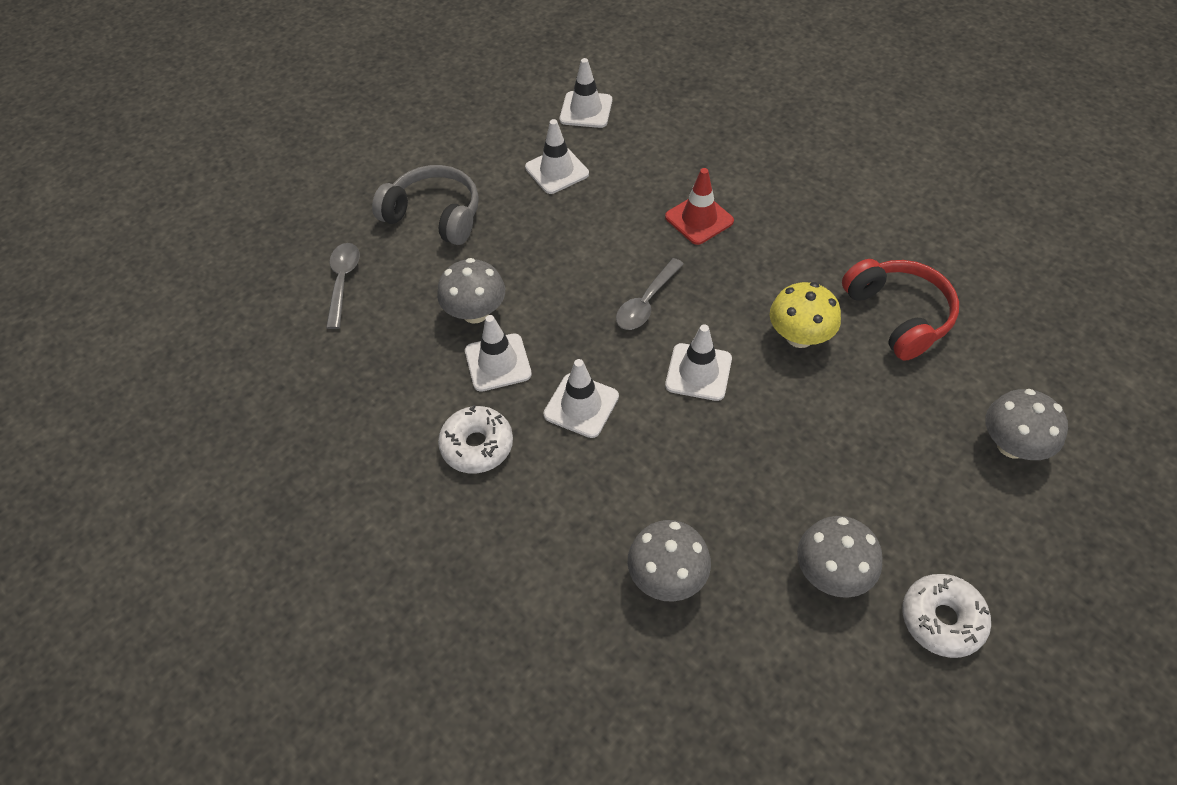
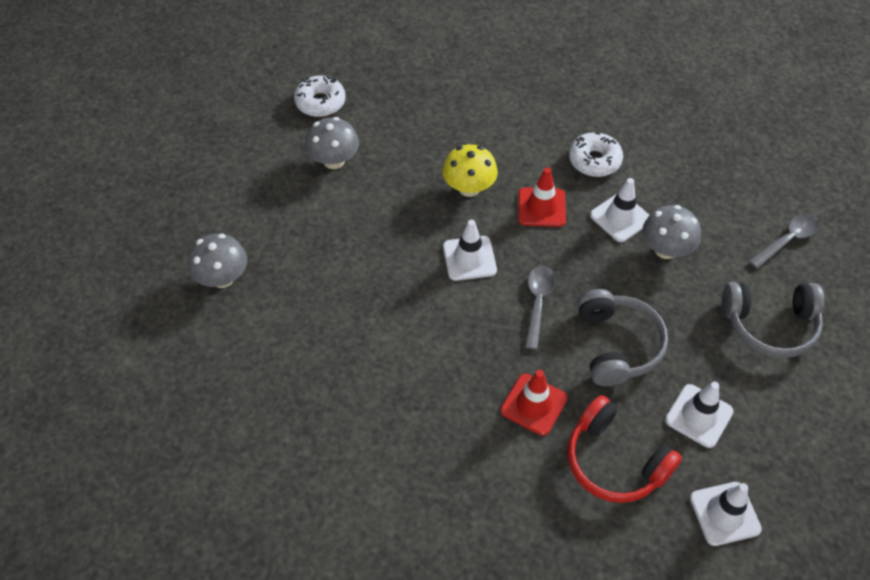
camera: 155 degrees right, 0 degrees up
grey spoon [326,243,360,329] -> grey spoon turned 105 degrees counterclockwise [749,214,820,269]
white traffic cone [543,359,619,438] -> red traffic cone [518,168,566,227]
grey mushroom [628,520,711,602] -> none
yellow mushroom [770,282,841,348] -> yellow mushroom moved to [443,144,498,197]
red headphones [842,259,959,361] -> red headphones moved to [568,395,682,503]
white donut [902,574,991,658] -> white donut moved to [294,75,346,117]
none -> grey headphones [577,289,668,386]

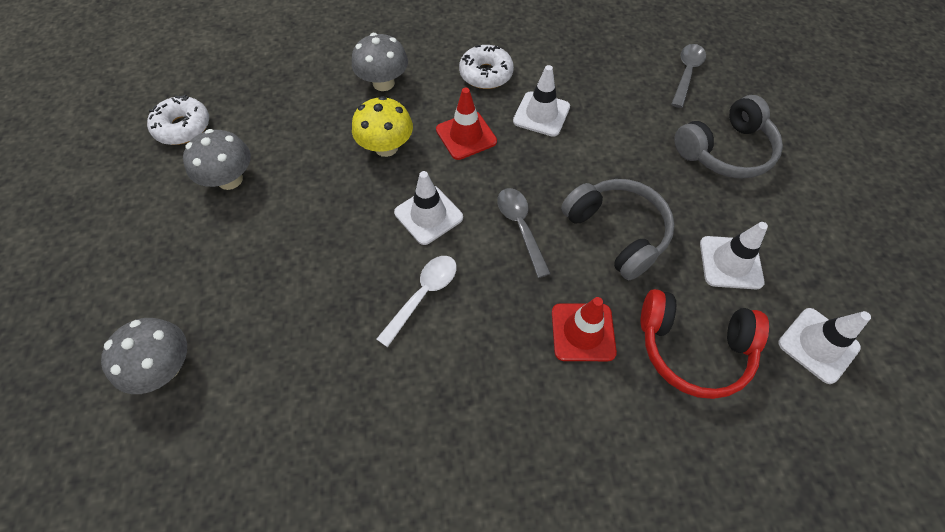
camera: 30 degrees left, 5 degrees up
grey mushroom [642,205,701,259] -> grey mushroom moved to [352,33,408,91]
none -> white spoon [377,256,457,347]

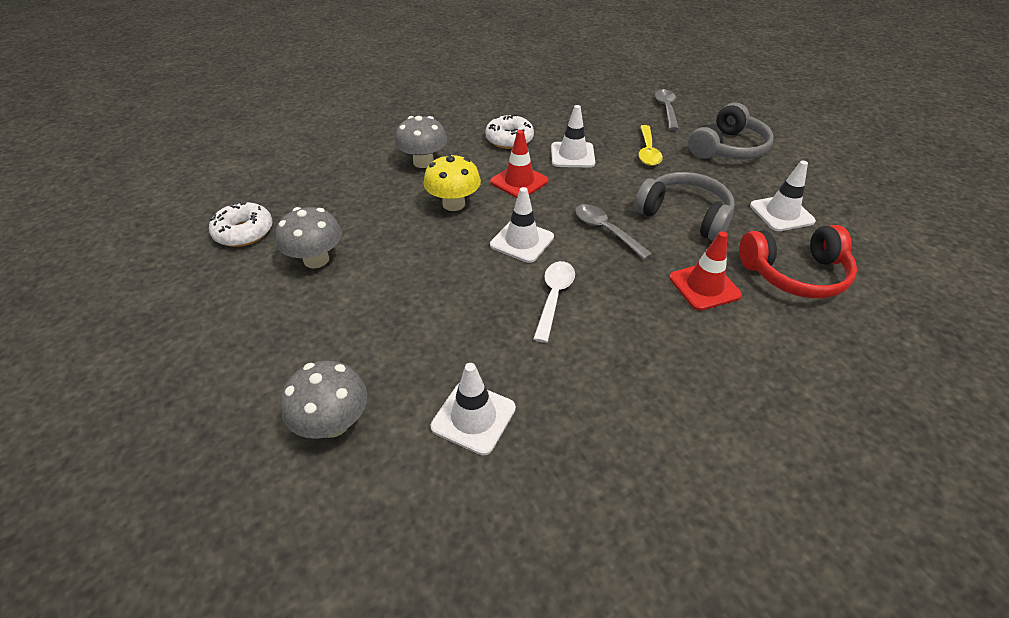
camera: 20 degrees left, 15 degrees down
white traffic cone [778,308,871,384] -> white traffic cone moved to [431,363,516,455]
none -> yellow spoon [639,125,663,166]

